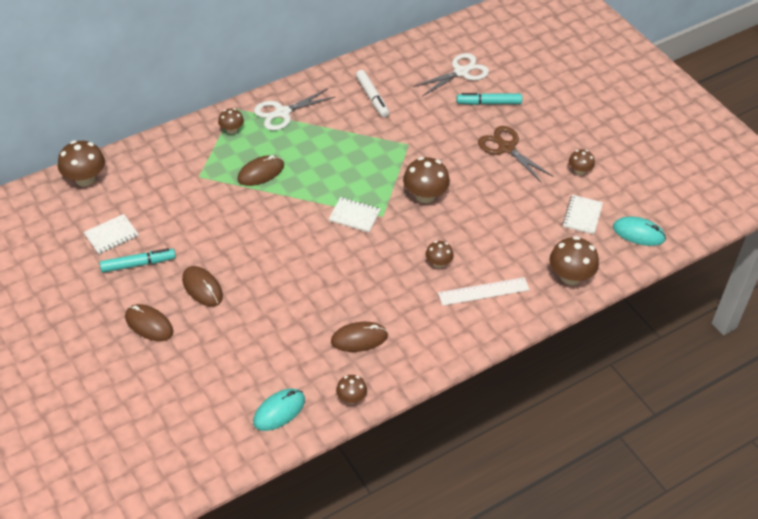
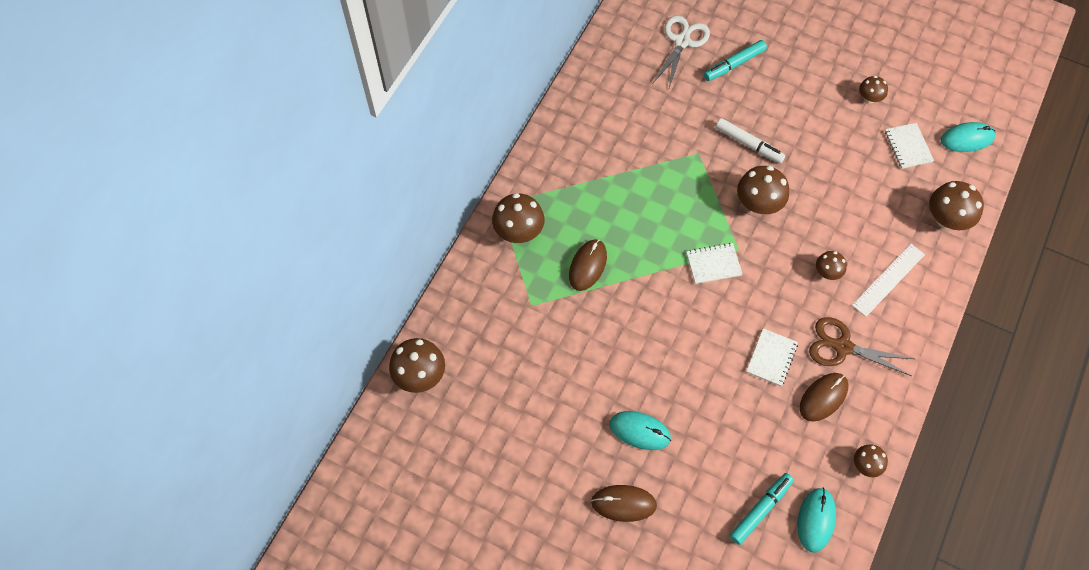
camera: 30 degrees left, 15 degrees up
white notebook [84,214,139,254] -> white notebook moved to [746,328,798,386]
turquoise marker [100,248,176,273] -> turquoise marker moved to [730,473,794,545]
brown mouse [182,266,223,306] -> turquoise mouse [609,411,671,450]
brown mushroom [218,108,244,134] -> brown mushroom [492,193,545,243], size x1.73
white scissors [254,89,335,131] -> none
white marker [356,70,389,118] -> white marker moved to [715,118,785,164]
brown scissors [478,126,553,183] -> brown scissors moved to [809,317,914,376]

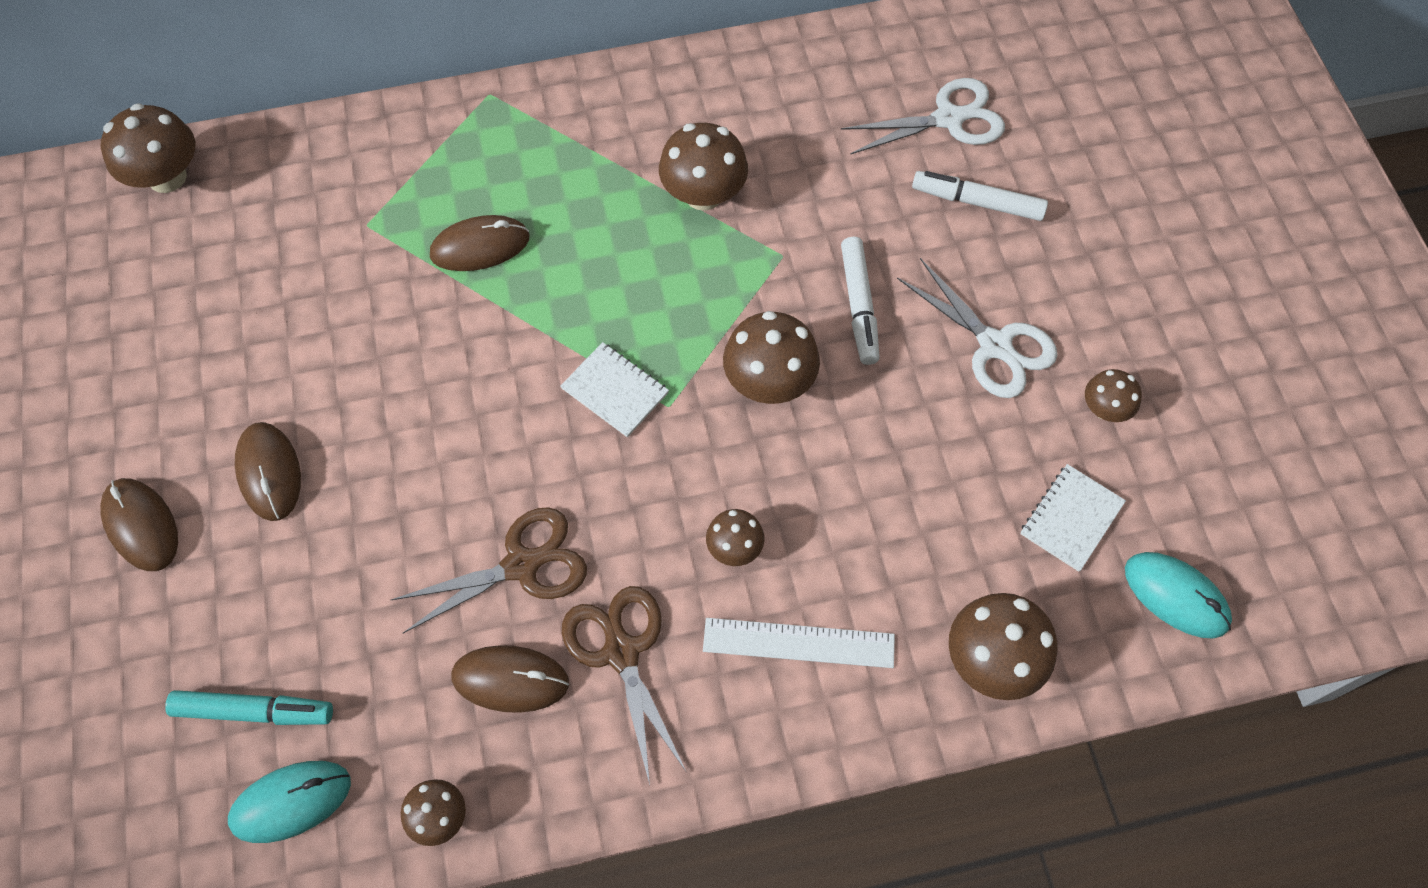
camera: 50 degrees right, 0 degrees up
brown mushroom [492,193,545,243] -> brown mushroom moved to [659,123,748,211]
turquoise mouse [609,411,671,450] -> brown mouse [235,422,301,521]
turquoise marker [704,40,767,81] -> white marker [912,171,1048,221]
white notebook [746,328,798,386] -> brown scissors [391,507,587,633]
none -> white scissors [897,258,1058,398]

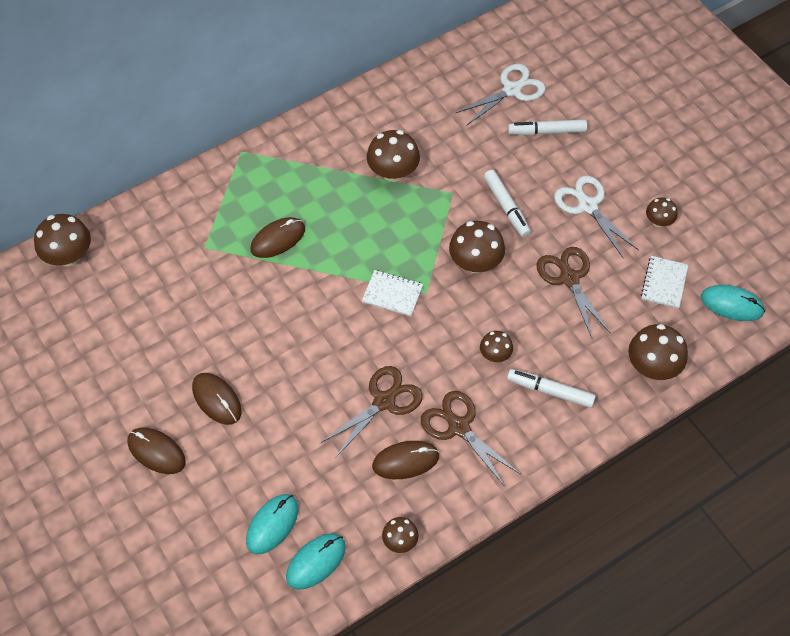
camera: 20 degrees left, 5 degrees down
turquoise marker [165,690,333,725] -> turquoise mouse [246,494,298,554]
white ruler [703,618,895,668] -> white marker [507,369,596,408]
white scissors [897,258,1058,398] -> white scissors turned 150 degrees counterclockwise [554,176,639,257]
none -> brown scissors [537,247,611,338]

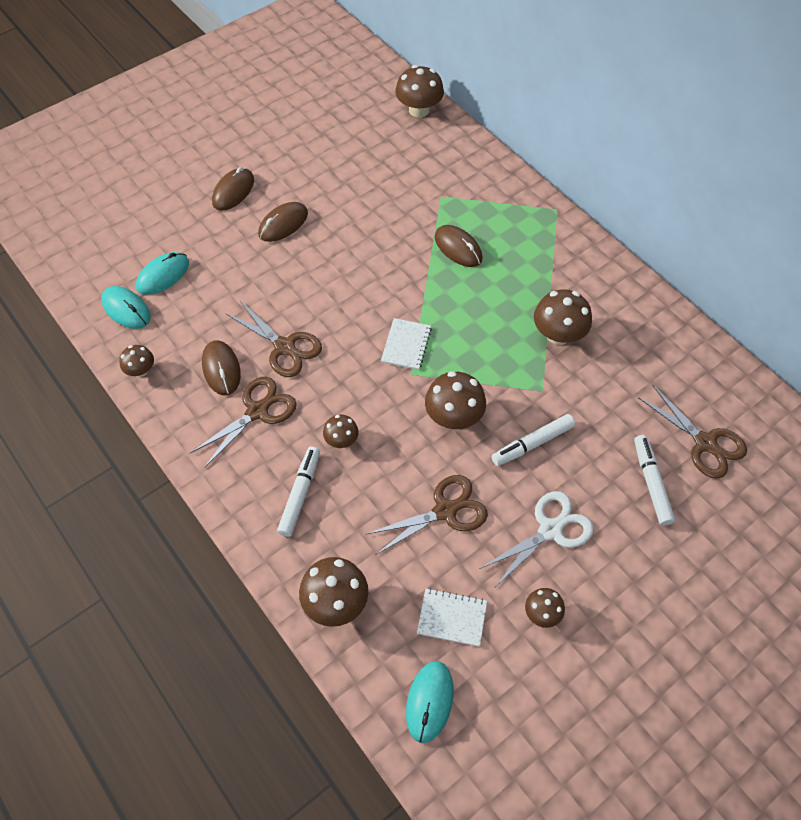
camera: 85 degrees right, 0 degrees up
turquoise mouse [246,494,298,554] -> turquoise mouse turned 75 degrees counterclockwise [136,252,189,295]
white scissors [455,64,546,126] -> brown scissors [638,384,747,479]

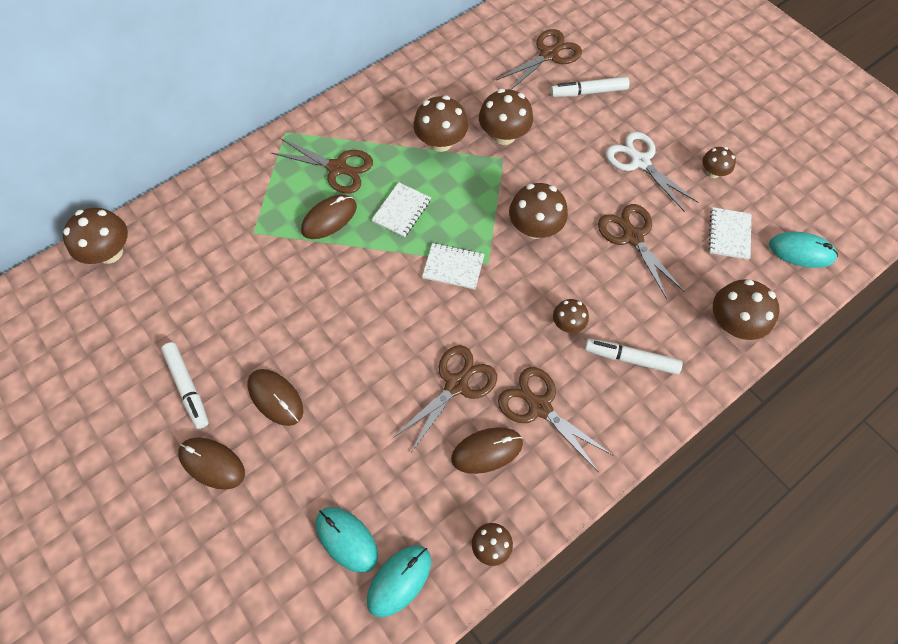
camera: 90 degrees left, 5 degrees up
white marker [492,414,575,466] -> white marker moved to [161,342,209,429]
none -> brown scissors [271,138,373,194]
none -> white notebook [371,182,431,237]
none -> brown mushroom [479,89,533,145]

